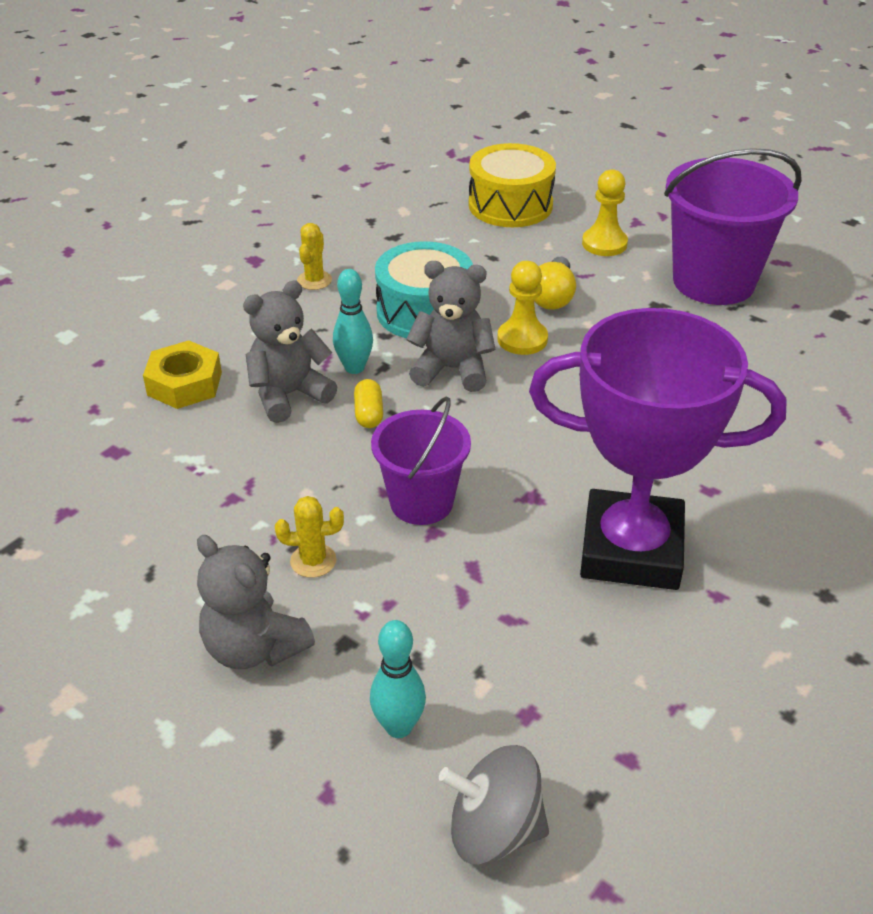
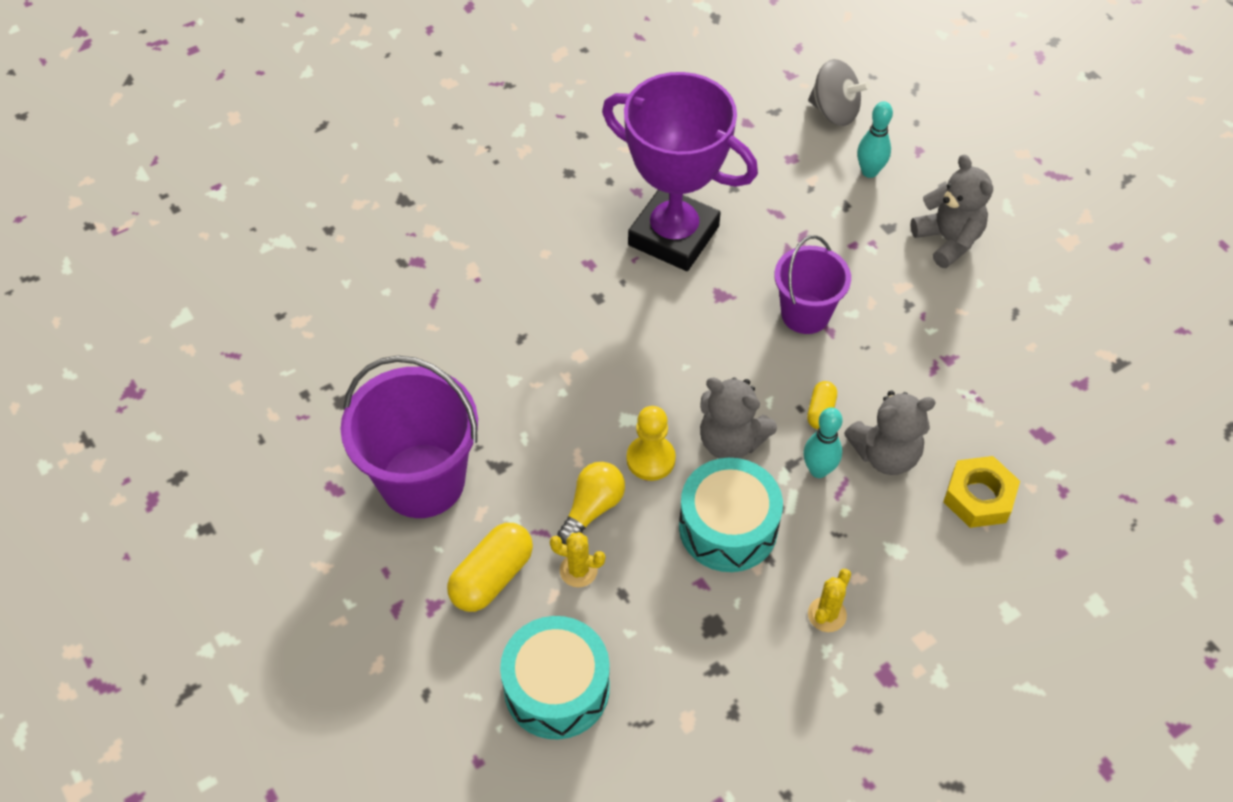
camera: 160 degrees left, 15 degrees up
yellow cactus [275,496,344,578] -> yellow cactus moved to [550,532,605,587]
yellow drum [469,143,556,227] -> turquoise drum [500,616,610,740]
yellow pawn [582,169,628,256] -> yellow capsule [447,523,533,612]

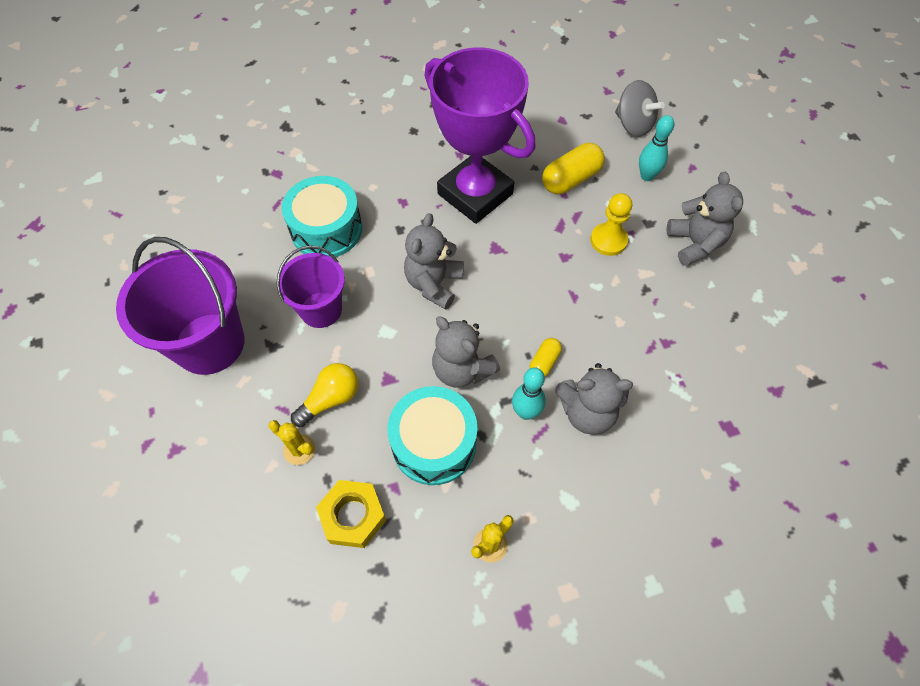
camera: 15 degrees right, 5 degrees up
yellow capsule [447,523,533,612] -> yellow capsule moved to [542,143,604,194]
turquoise drum [500,616,610,740] -> turquoise drum moved to [282,176,362,257]
yellow pawn [627,406,676,481] -> yellow pawn moved to [590,193,632,256]
purple bucket [774,235,851,334] -> purple bucket moved to [277,245,345,328]
yellow nut [943,456,1020,528] -> yellow nut moved to [316,480,386,548]
none -> grey teddy bear [404,213,464,310]

